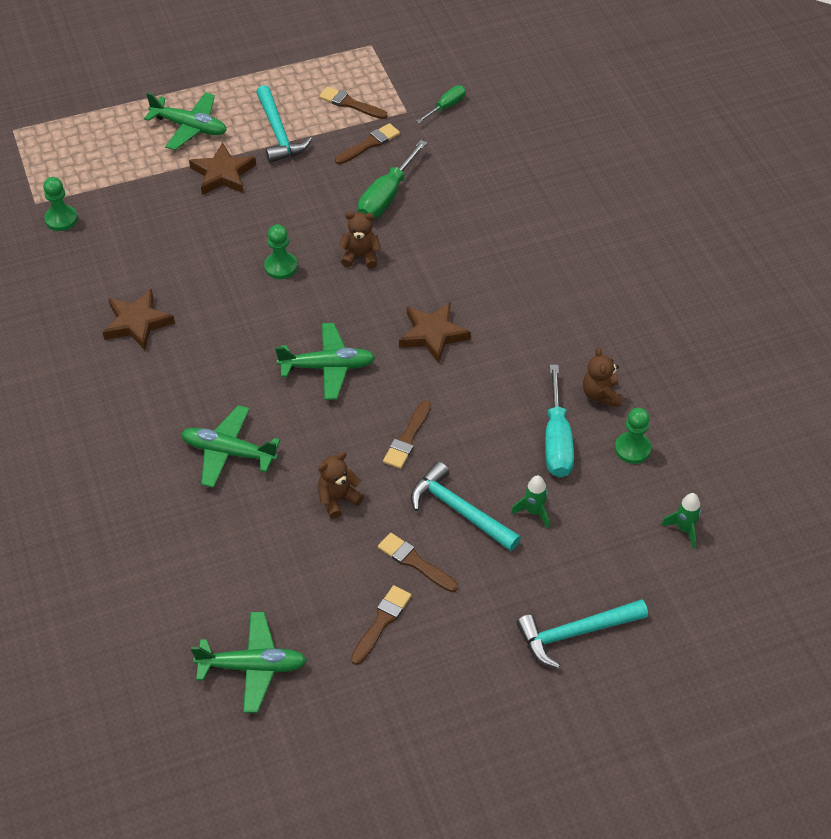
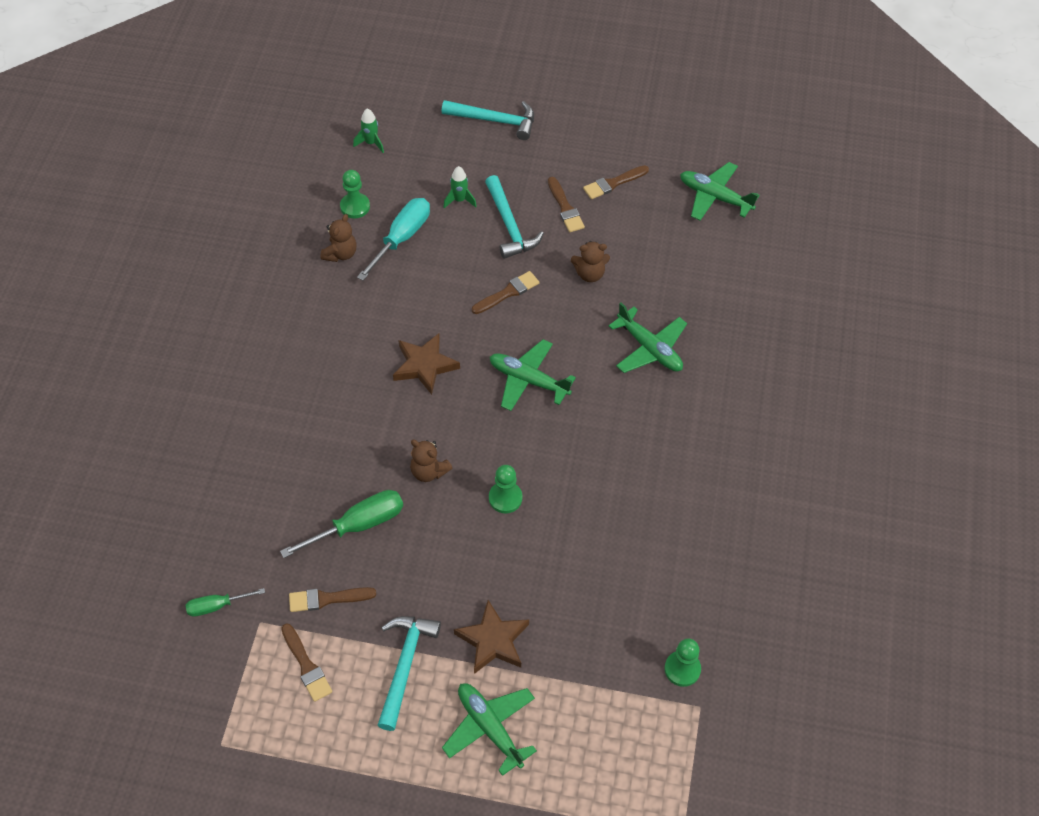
camera: 150 degrees left, 5 degrees up
brown star [103,289,175,350] -> none

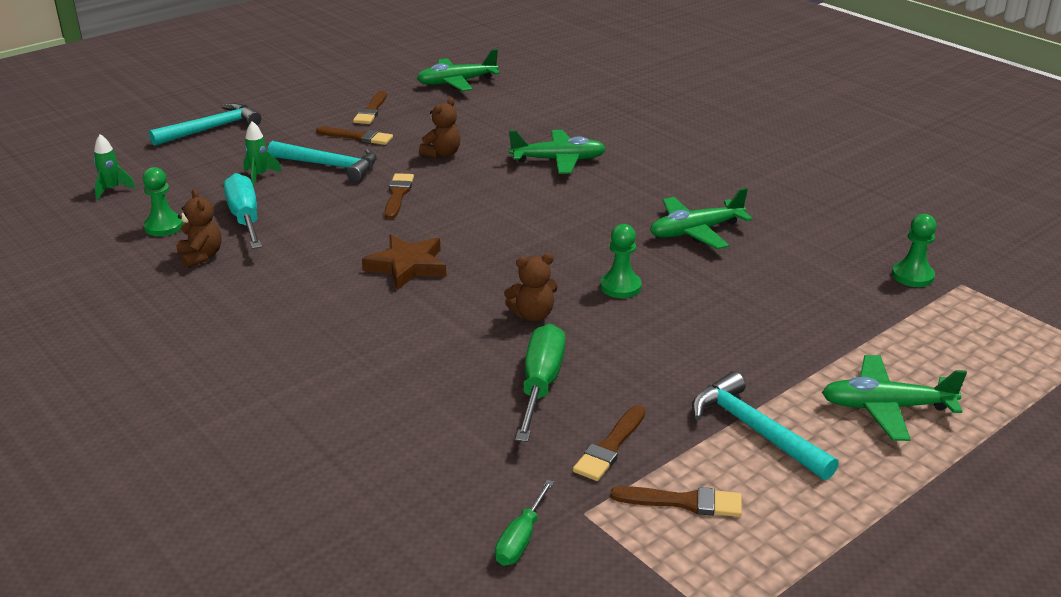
camera: 50 degrees left, 25 degrees down
brown star [454,600,529,674] -> none
green plane [490,339,576,411] -> green plane moved to [650,188,753,249]

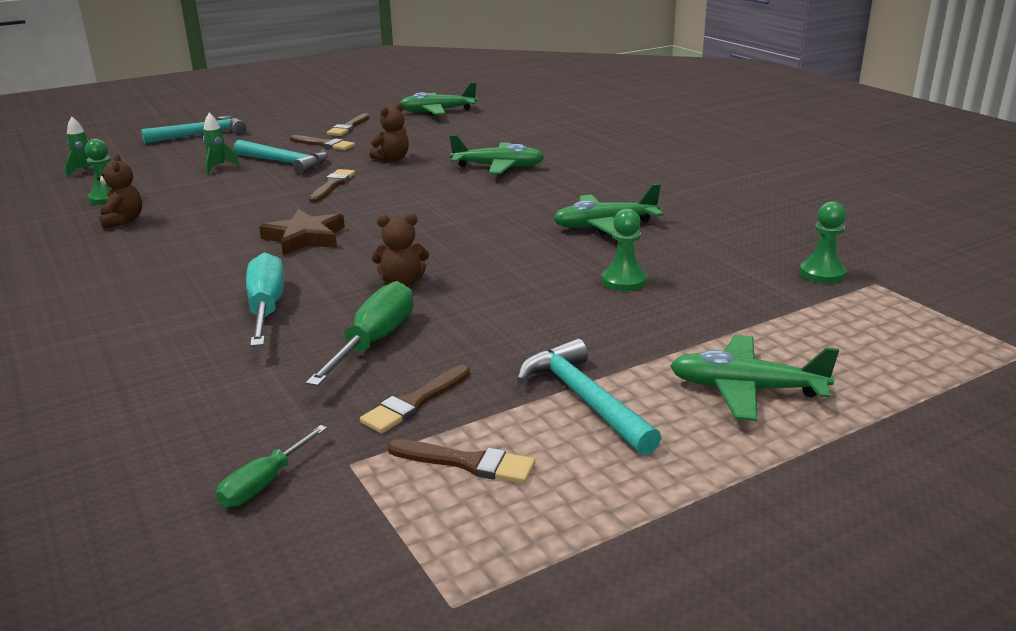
camera: 10 degrees right, 5 degrees down
turquoise screwdriver [224,173,262,249] -> turquoise screwdriver moved to [246,252,284,347]
green pawn [600,224,642,298] -> green pawn moved to [602,209,647,291]

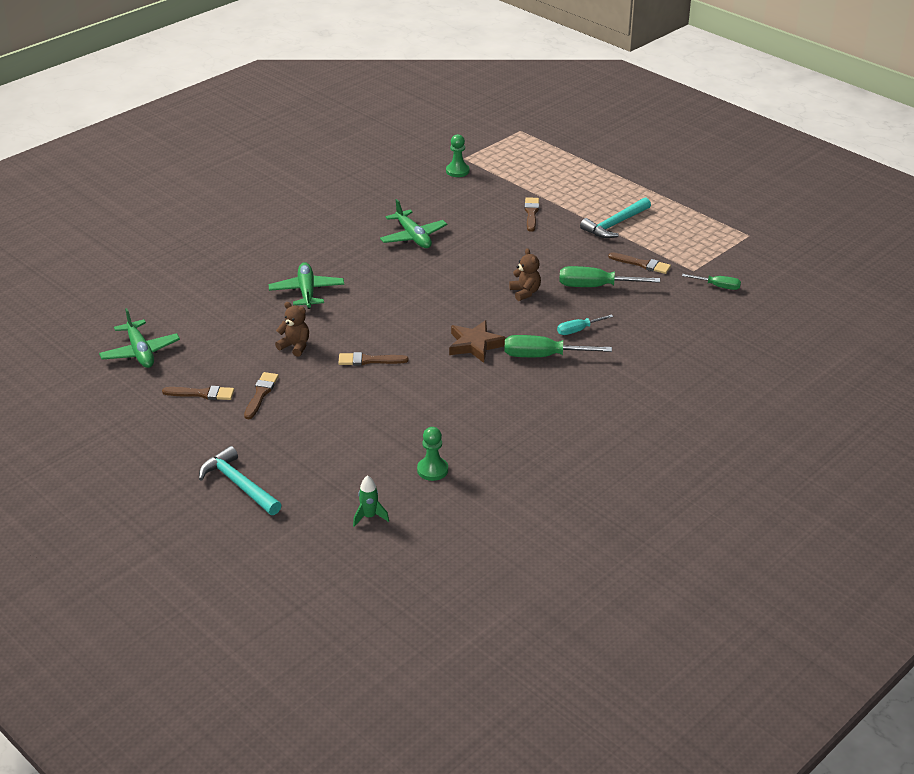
camera: 105 degrees left, 10 degrees up
brown teddy bear [97,154,142,229] -> none
green rocket [203,113,240,174] -> none
turquoise hammer [234,140,328,175] -> none
turquoise screwdriver [246,252,284,347] -> turquoise screwdriver [557,314,614,335], size x0.59
brown brush [387,439,535,484] -> brown brush moved to [525,197,539,232]
green pawn [602,209,647,291] -> none
green plane [670,335,839,421] -> none
none -> green screwdriver [504,335,612,357]

